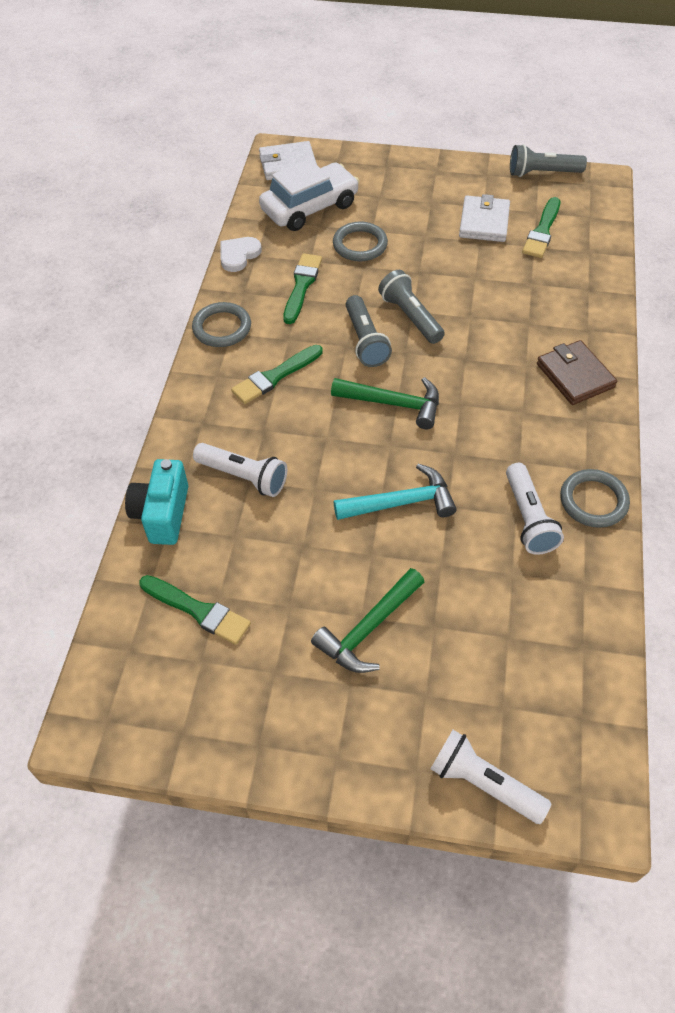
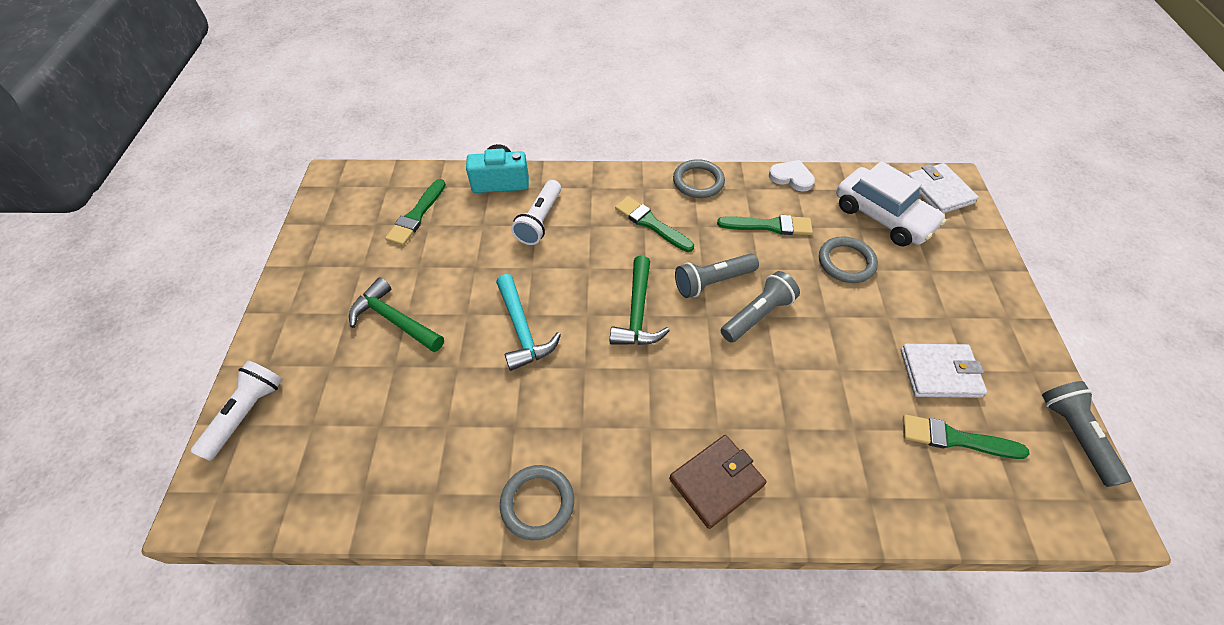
camera: 80 degrees right, 0 degrees up
white flashlight [506,463,564,555] -> none

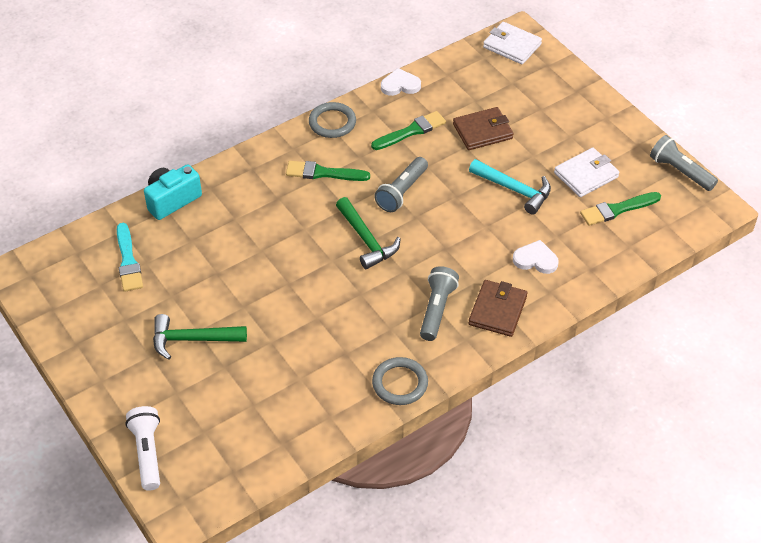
camera: 35 degrees left, 5 degrees down
green brush [385,179,446,246] -> turquoise brush [117,223,143,292]
turquoise hammer [496,274,561,371] -> turquoise hammer moved to [469,159,551,215]
white flashlight [511,180,561,245] -> none
grey flashlight [721,271,800,343] -> grey flashlight moved to [420,266,459,341]
grey ring [819,236,878,283] -> brown wallet [453,107,514,150]
white car [836,161,946,247] -> none
none -> white heart [513,240,559,274]

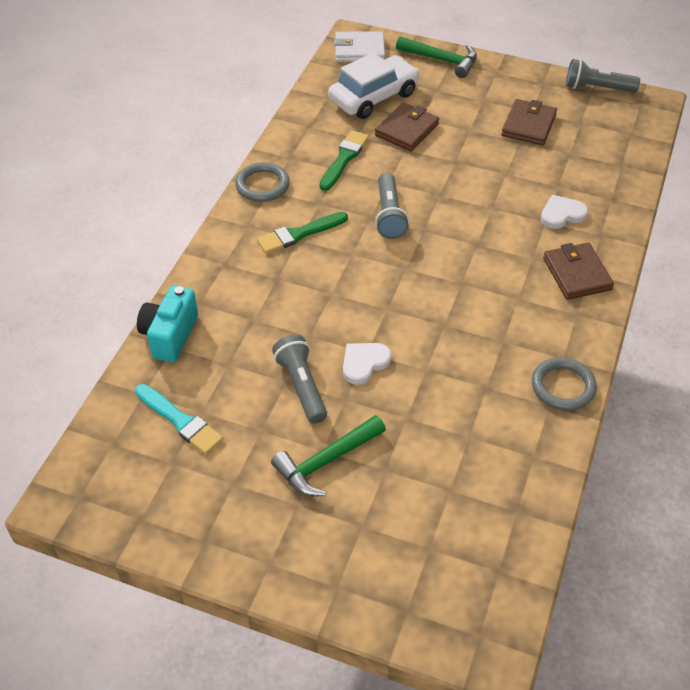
camera: 35 degrees left, 0 degrees up
white flashlight [125,406,160,491] -> none
green hammer [336,197,401,269] -> green hammer moved to [396,36,477,78]
white heart [381,68,421,96] -> white heart moved to [343,343,392,385]
grey flashlight [420,266,459,341] -> grey flashlight moved to [272,335,327,424]
turquoise hammer [469,159,551,215] -> none
white wallet [554,148,620,197] -> brown wallet [501,99,557,145]
green brush [580,192,661,226] -> none
none -> white car [328,52,419,119]

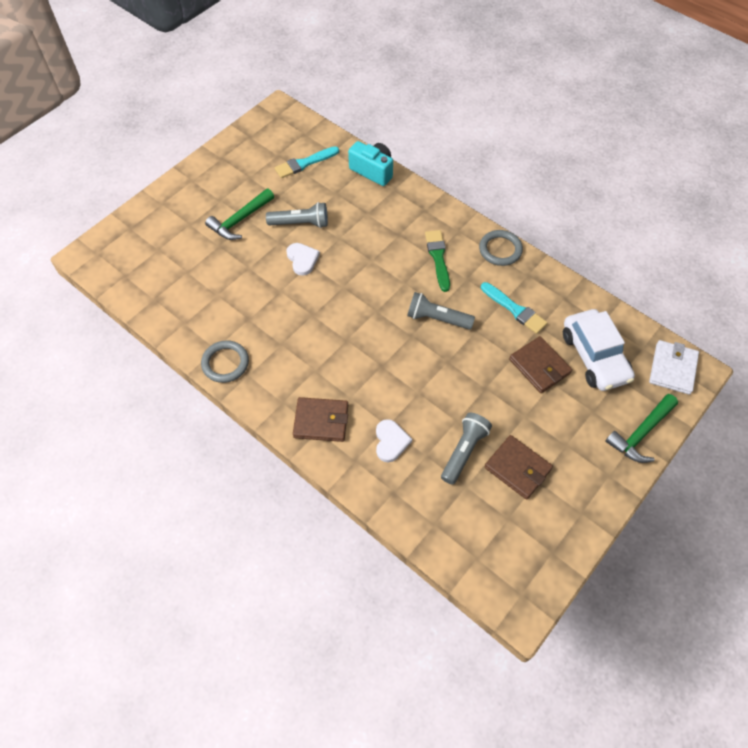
camera: 110 degrees right, 10 degrees up
green hammer [271,415,386,496] -> green hammer turned 120 degrees counterclockwise [205,188,274,240]
green brush [319,130,369,191] -> turquoise brush [481,282,547,334]
grey flashlight [566,59,640,93] -> grey flashlight moved to [441,413,492,485]

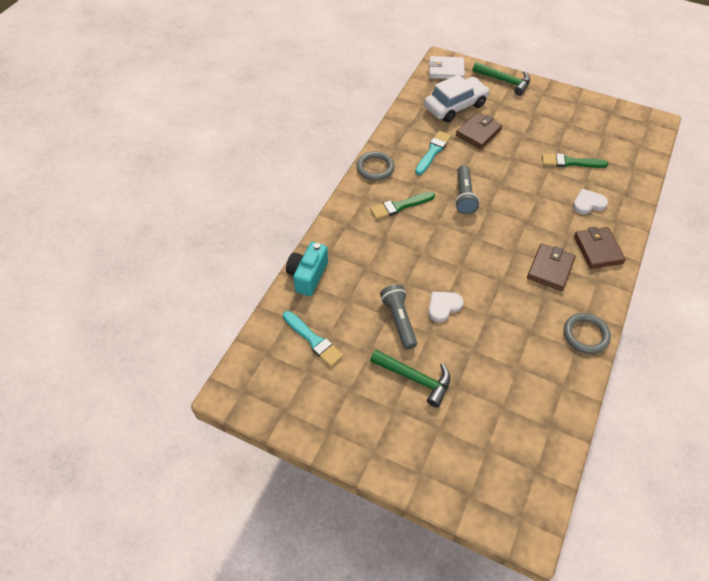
camera: 105 degrees left, 5 degrees down
grey flashlight [441,413,492,485] -> green brush [542,153,608,168]
brown wallet [484,435,553,500] -> brown wallet moved to [527,243,576,291]

